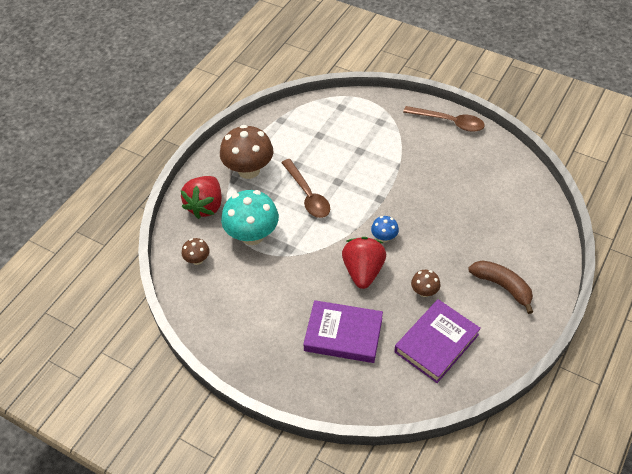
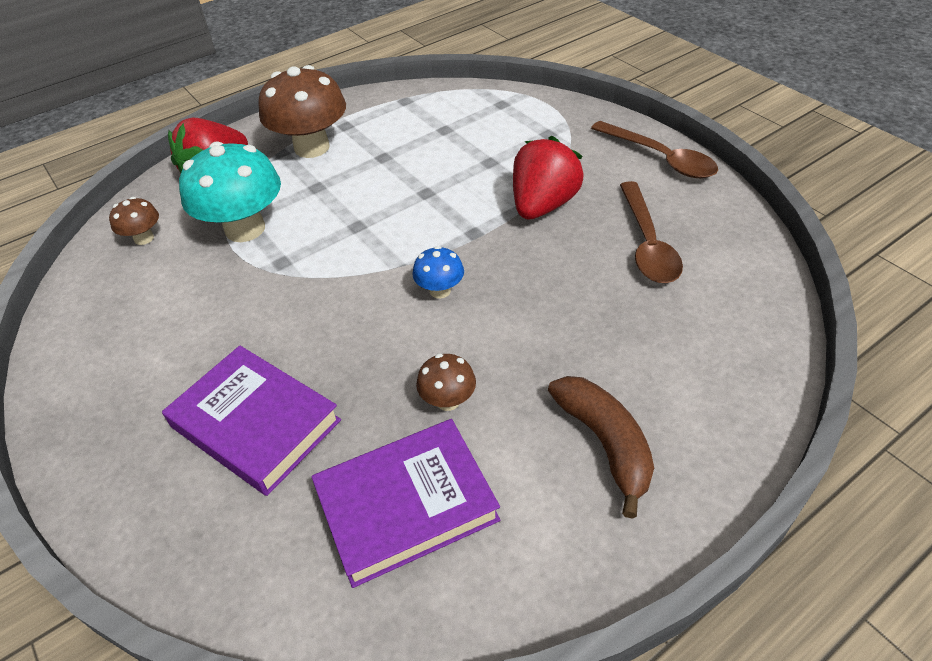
camera: 25 degrees right, 5 degrees down
brown spoon [281,159,330,218] -> brown spoon moved to [620,181,683,283]
red strawberry [342,237,386,289] -> red strawberry moved to [513,136,584,219]

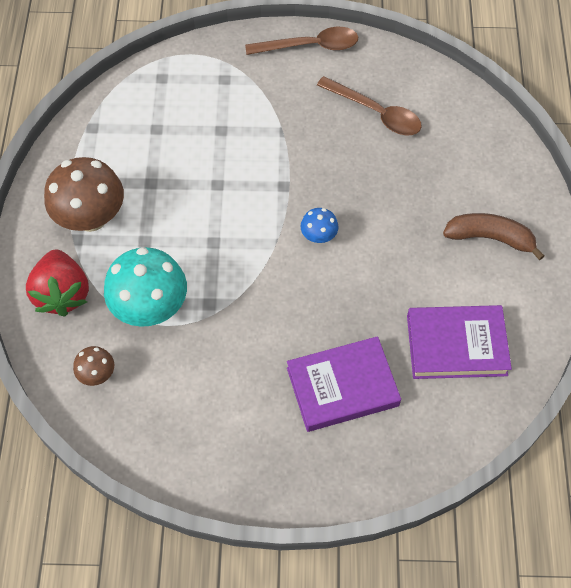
camera: 55 degrees left, 15 degrees up
purple book [311,419,500,588] -> purple book turned 75 degrees clockwise [407,305,512,379]
brown mushroom [416,353,476,411] -> none
red strawberry [513,136,584,219] -> none

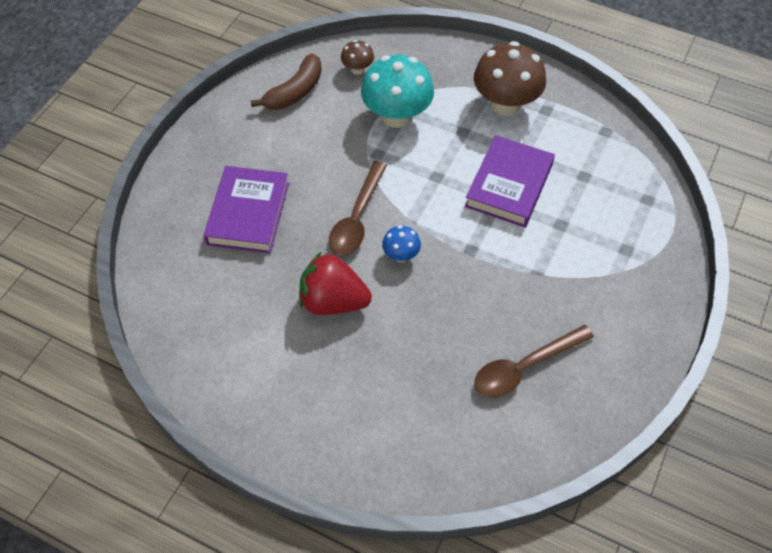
camera: 115 degrees right, 5 degrees down
red strawberry [26,249,89,317] -> red strawberry moved to [299,251,372,315]
brown spoon [245,27,358,55] -> brown spoon moved to [329,161,387,255]
purple book [407,305,512,379] -> purple book moved to [465,135,555,227]
brown banana [443,213,545,260] -> brown banana moved to [250,53,322,110]

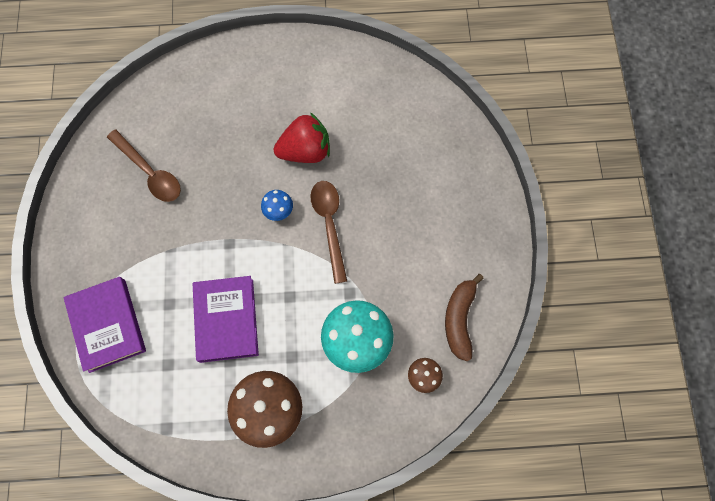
camera: 150 degrees right, 15 degrees up
purple book [203,166,289,253] -> purple book moved to [63,277,146,373]
brown spoon [474,325,594,397] -> brown spoon turned 105 degrees clockwise [107,130,181,202]

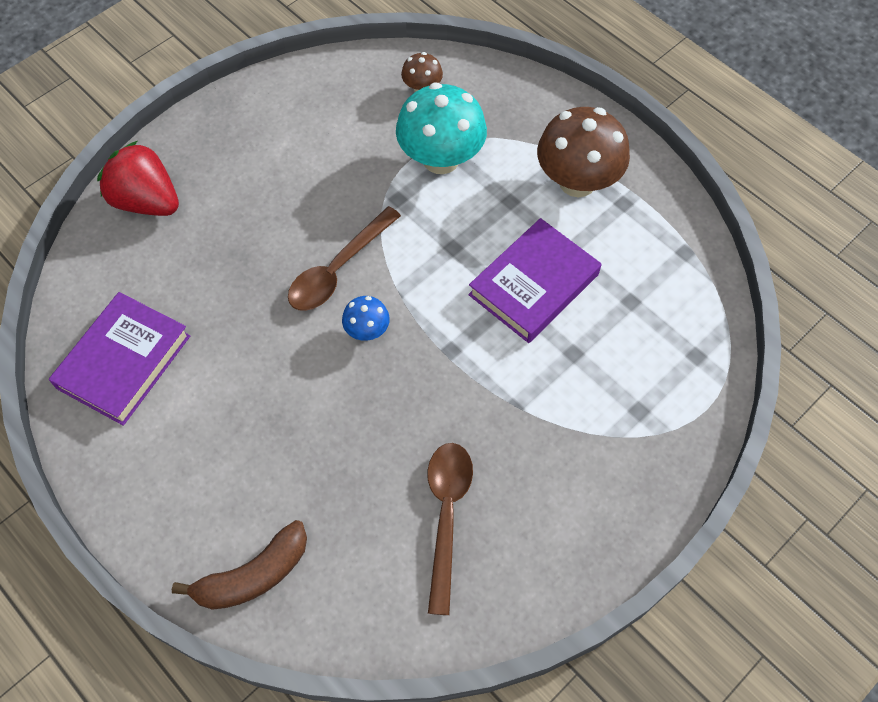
camera: 130 degrees left, 10 degrees down
purple book [63,277,146,373] -> purple book moved to [49,292,190,426]
red strawberry [274,113,330,163] -> red strawberry moved to [97,141,179,216]
brown banana [445,274,484,362] -> brown banana moved to [172,520,307,610]

